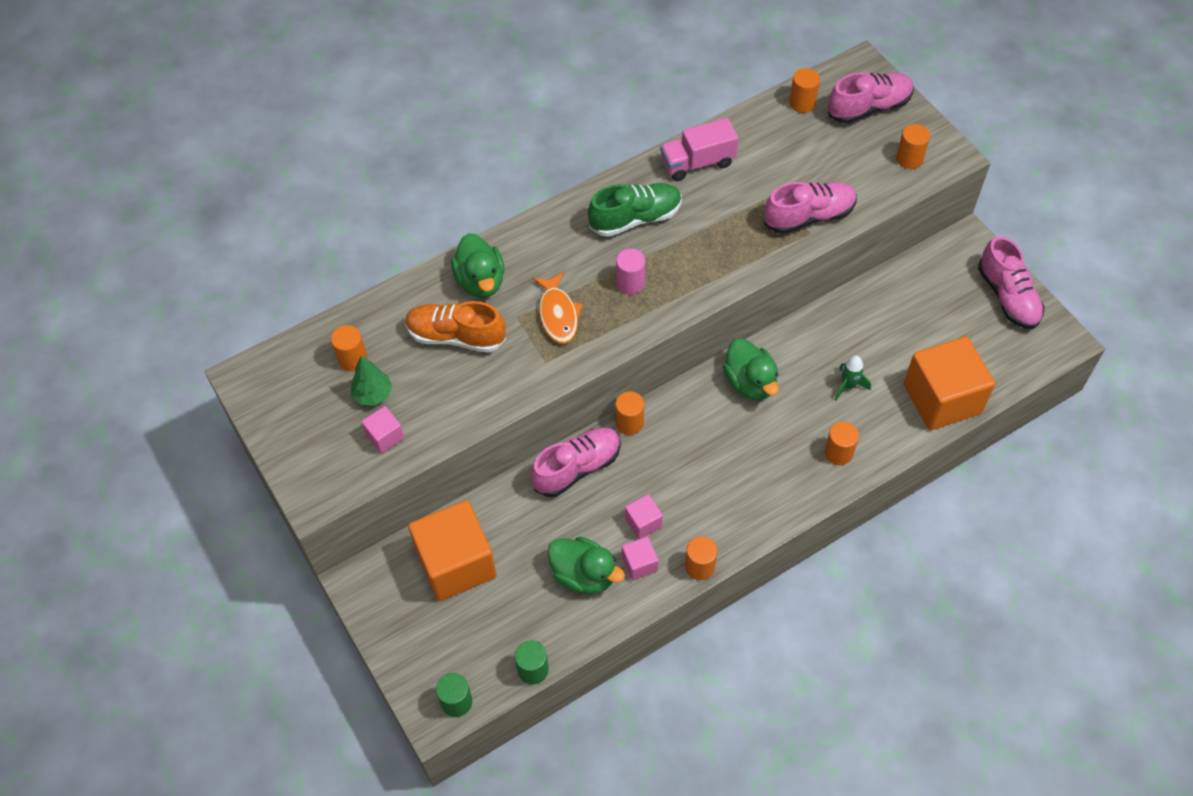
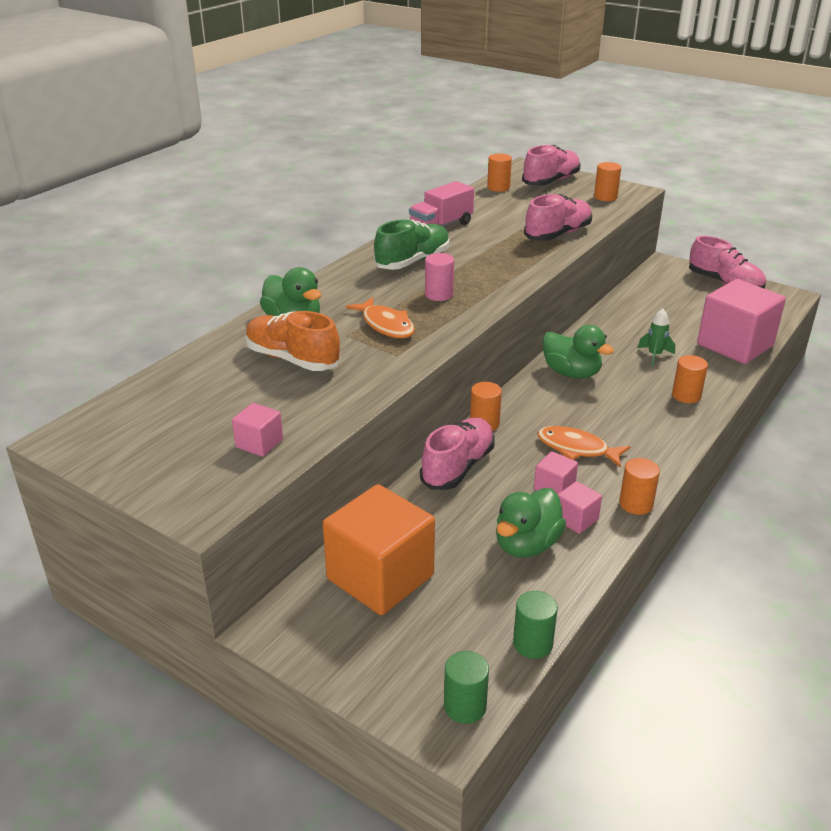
camera: 25 degrees left, 25 degrees down
orange cylinder [331,325,368,371] -> none
green tree [351,356,392,406] -> none
orange shoe [405,301,506,353] -> orange shoe turned 45 degrees clockwise [245,311,341,371]
green duck [547,537,625,594] -> green duck turned 120 degrees clockwise [496,488,566,558]
orange cube [904,336,995,430] -> pink cube [697,279,786,364]
none -> orange fish [537,426,630,467]

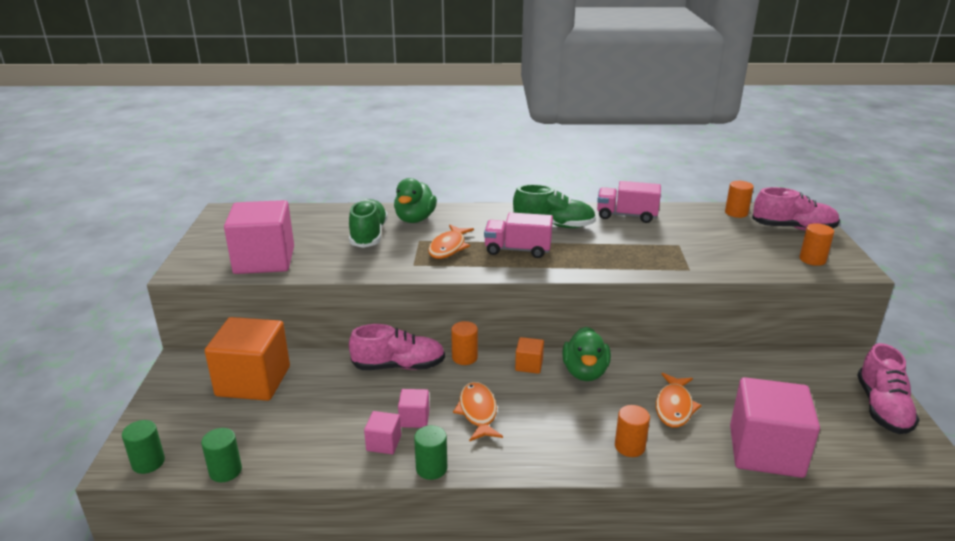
camera: 55 degrees right, 5 degrees down
pink cube [232,403,283,457] -> pink cube [224,200,294,274], size x2.24
orange shoe [245,311,341,371] -> green shoe [349,199,388,248]
pink cylinder [425,253,454,301] -> pink truck [484,212,553,258]
green duck [496,488,566,558] -> none
pink shoe [524,194,592,241] -> none
orange cylinder [619,458,660,515] -> green cylinder [414,425,447,480]
green rocket [638,309,675,366] -> orange fish [656,373,702,428]
none -> orange cube [515,337,544,374]

